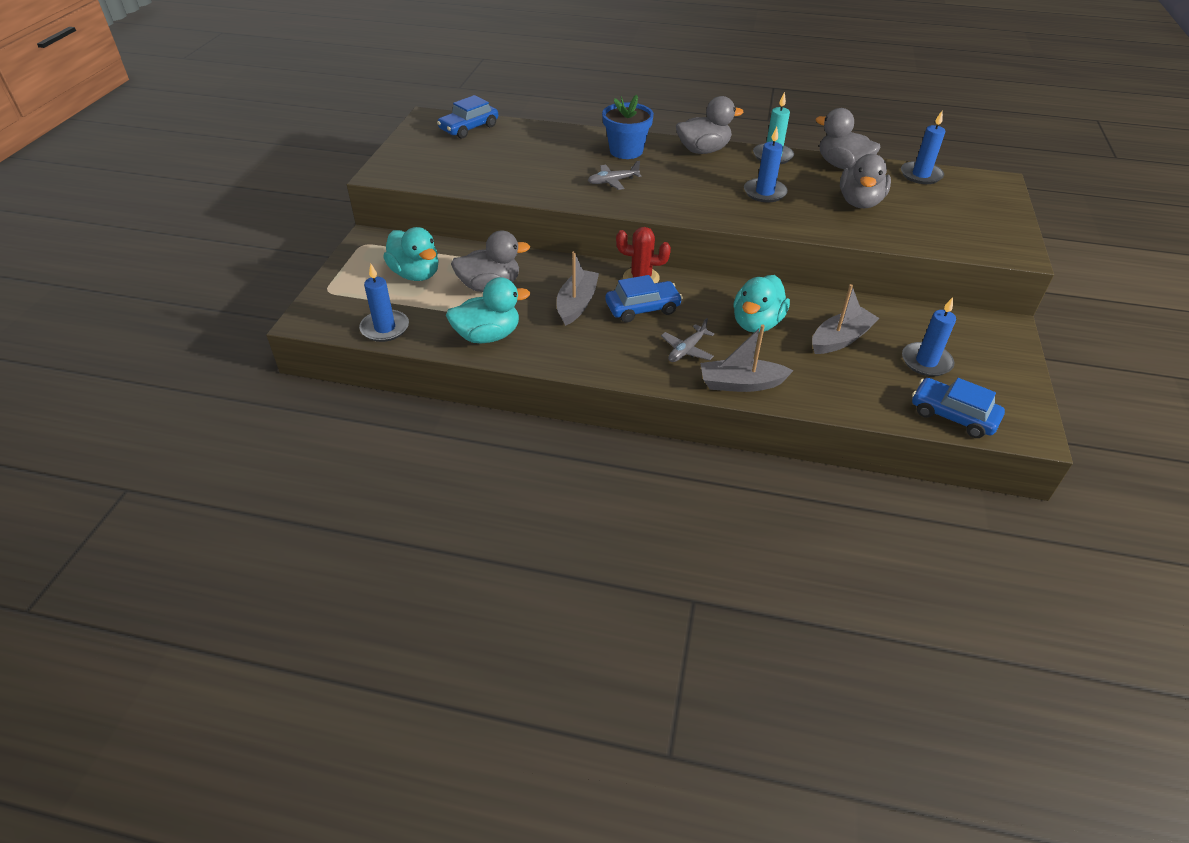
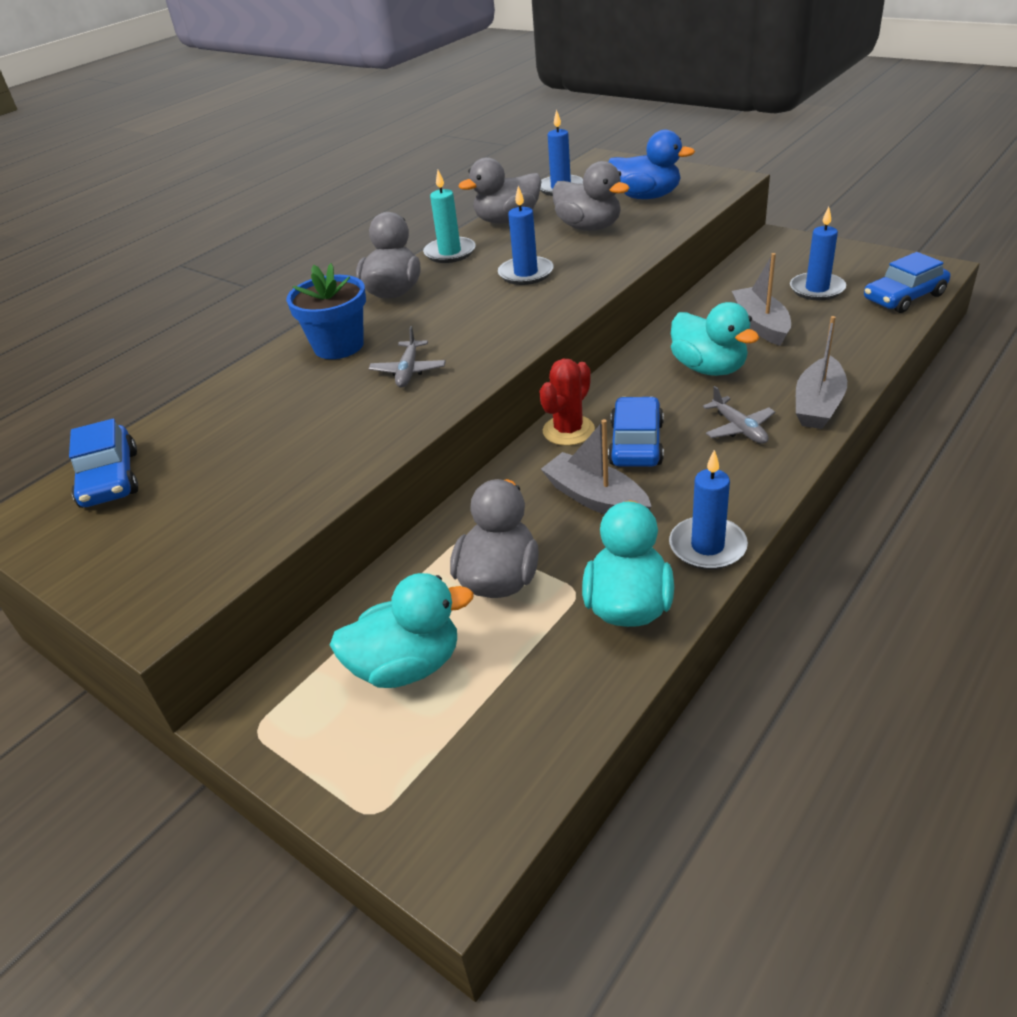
camera: 60 degrees left, 5 degrees down
blue candle [359,264,409,342] -> blue candle moved to [669,450,748,570]
none -> blue duck [608,130,695,199]

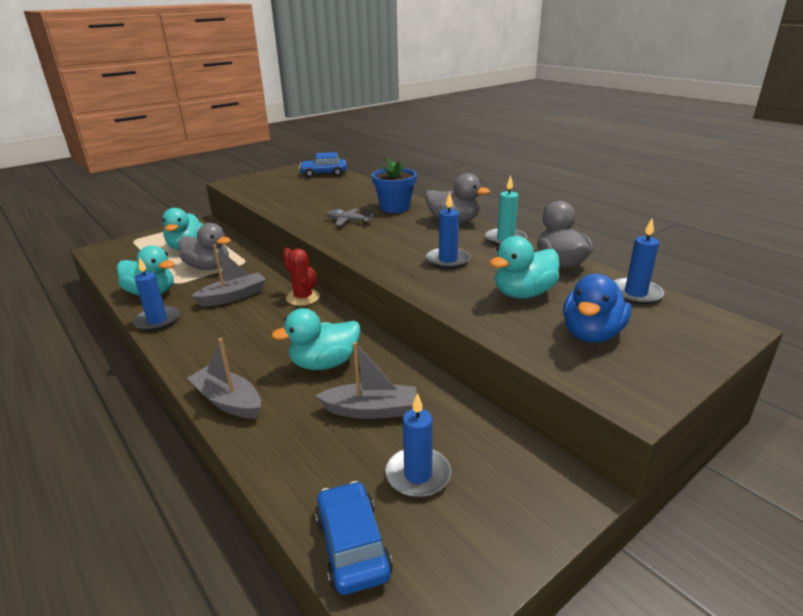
camera: 100 degrees right, 10 degrees down
grey duck [552,161,629,231] -> turquoise duck [490,236,560,299]
blue car [608,396,664,467] -> none
grey plane [703,386,775,444] -> none

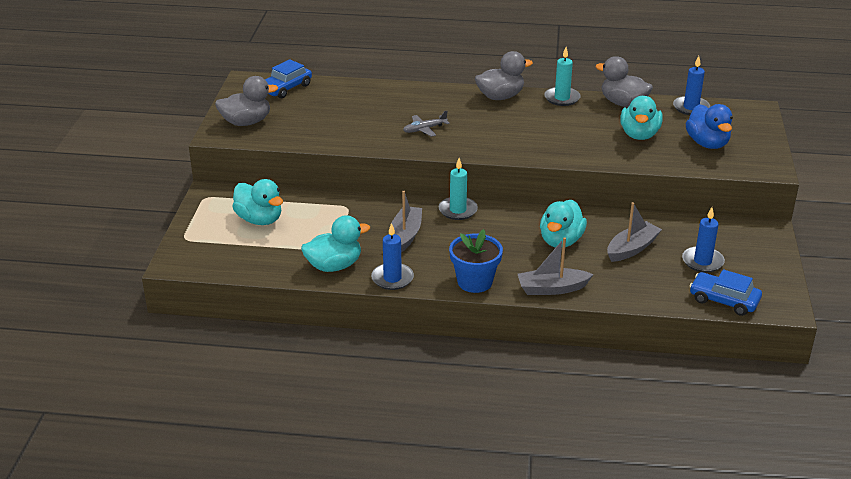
camera: 45 degrees left, 5 degrees up
grey duck [178,223,231,270] -> grey duck moved to [215,76,278,126]
red cactus [282,248,320,306] -> turquoise candle [439,158,478,220]
blue flower pot [372,158,417,213] -> blue flower pot moved to [449,229,503,293]
blue candle [426,192,471,269] -> none

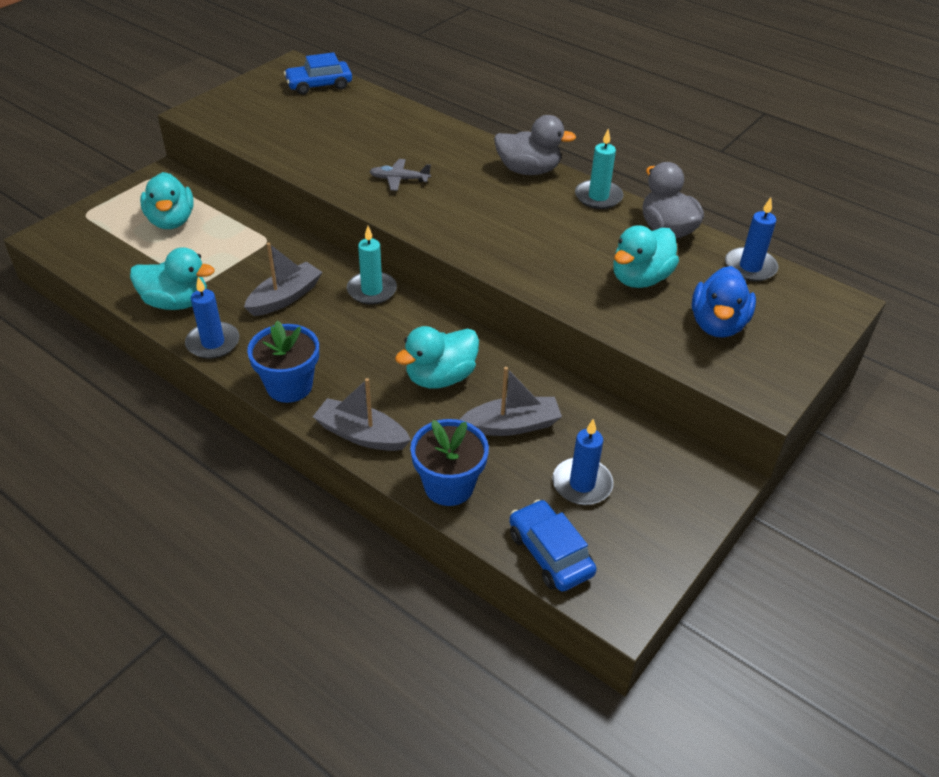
camera: 30 degrees right, 10 degrees up
grey duck [215,76,278,126] -> none
none -> blue flower pot [410,419,489,506]

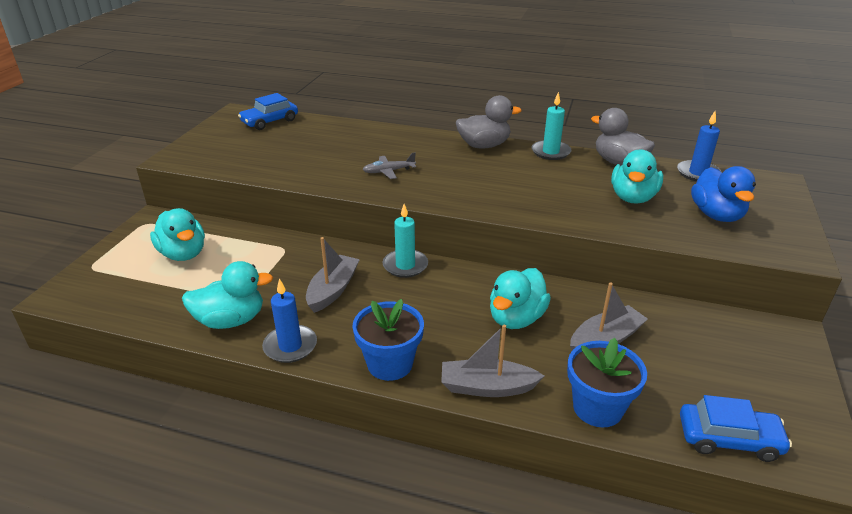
camera: 20 degrees left, 10 degrees down
blue car [509,499,597,592] -> blue car turned 150 degrees clockwise [680,395,792,462]
blue candle [552,419,613,505] -> none

